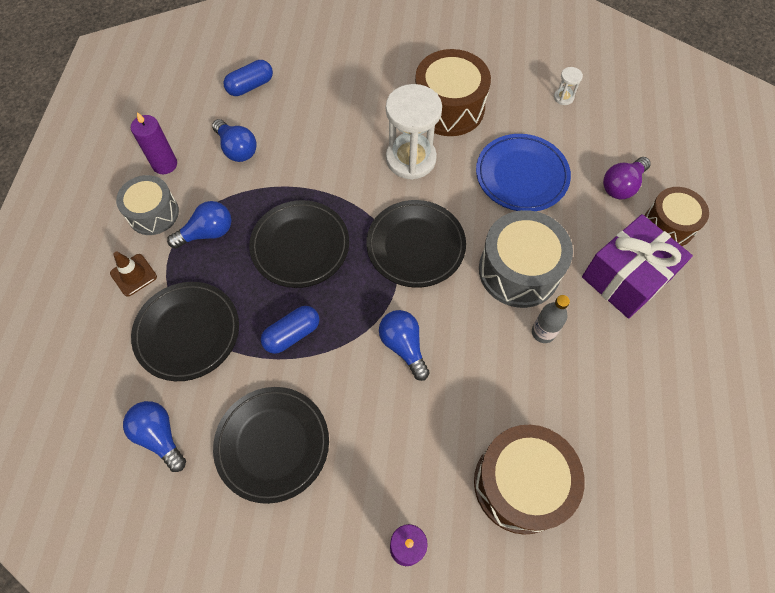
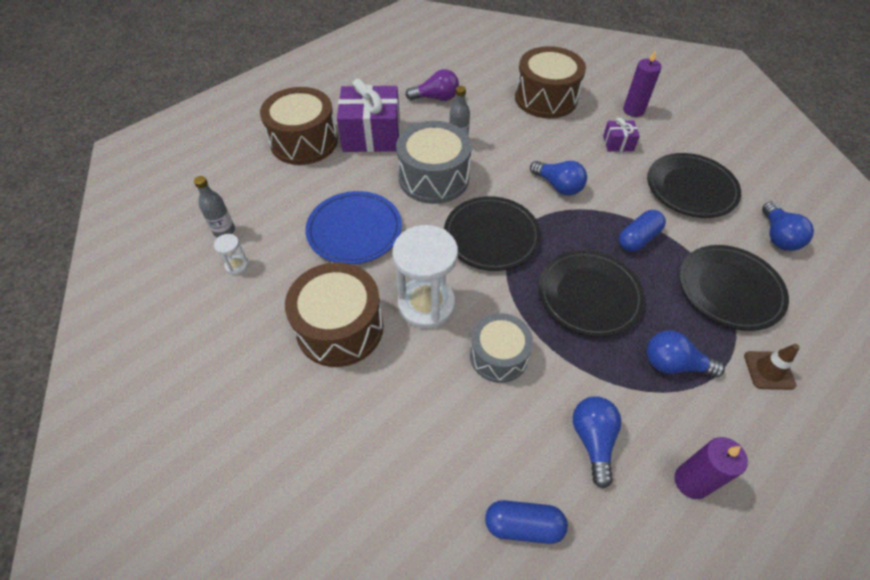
camera: 140 degrees left, 10 degrees down
grey drum [116,175,179,235] -> grey drum moved to [470,313,533,383]
blue capsule [261,306,319,354] -> blue capsule turned 45 degrees counterclockwise [619,210,666,252]
blue light bulb [379,310,429,381] -> blue light bulb turned 60 degrees counterclockwise [530,161,587,196]
purple light bulb [603,157,651,200] -> purple light bulb moved to [405,69,459,101]
brown drum [645,187,709,246] -> brown drum [260,87,338,165], size x1.54
none -> grey bottle [194,176,235,238]
none -> purple gift [603,118,640,152]

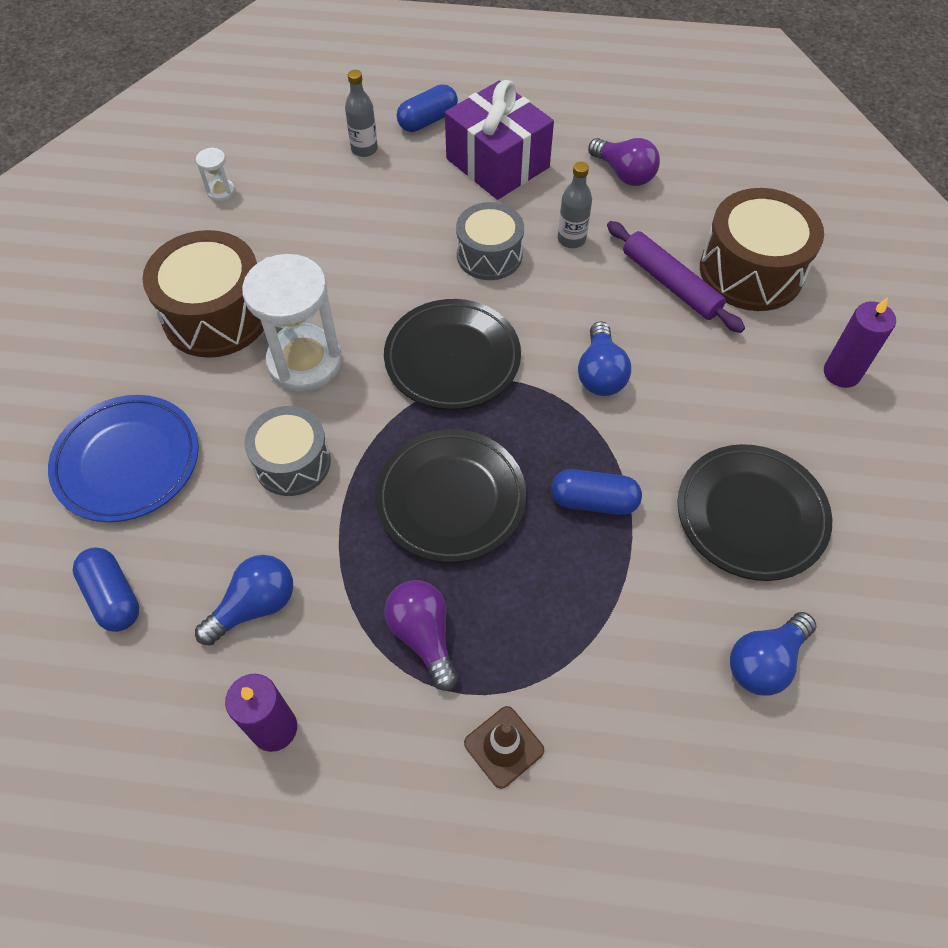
camera: 50 degrees right, 5 degrees up
grey bottle [194,176,235,238] -> grey bottle moved to [345,70,378,157]
brown drum [260,87,338,165] -> blue capsule [397,84,458,132]
blue plate [305,191,402,264] -> blue plate moved to [48,395,199,522]
grey drum [396,121,472,204] -> grey drum [456,202,524,280], size x0.65
purple gift [603,118,640,152] -> none
blue light bulb [647,330,725,377] -> purple light bulb [384,580,458,691]
black plate [679,245,789,331] -> none
none -> purple rolling pin [607,221,745,333]

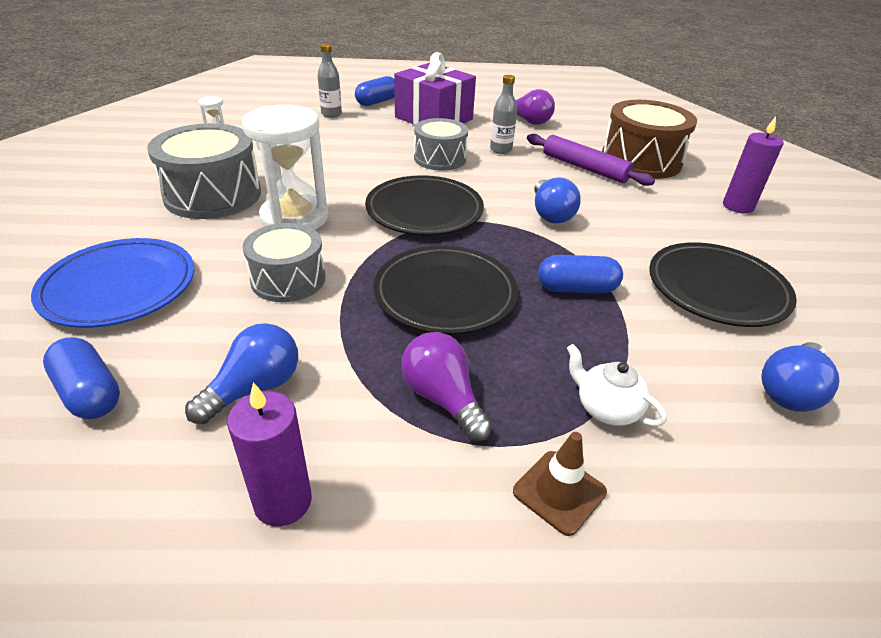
camera: 10 degrees left, 20 degrees down
brown drum [142,230,264,358] -> grey drum [147,123,261,219]
none -> white teapot [567,344,667,426]

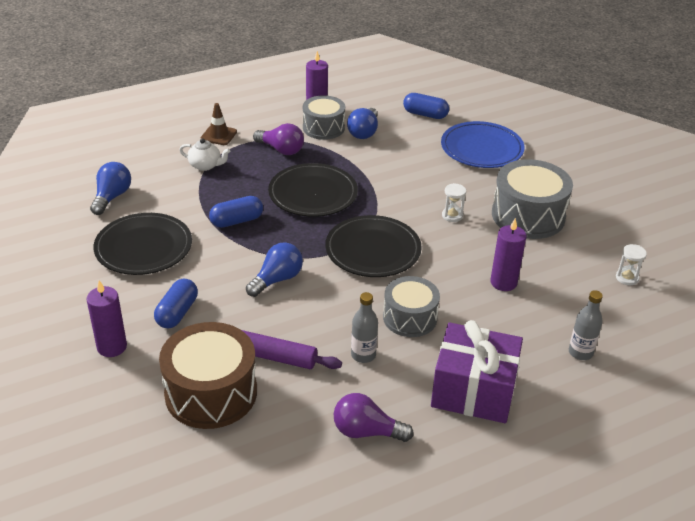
camera: 155 degrees right, 0 degrees up
white hourglass [242,105,328,230] -> white hourglass [442,183,466,222], size x0.42
grey drum [243,223,326,302] -> grey drum moved to [303,95,345,140]
blue capsule [355,76,395,106] -> blue capsule moved to [154,279,198,328]
blue light bulb [534,178,581,223] -> blue light bulb turned 75 degrees clockwise [246,242,303,297]
none -> purple candle [490,218,526,291]

